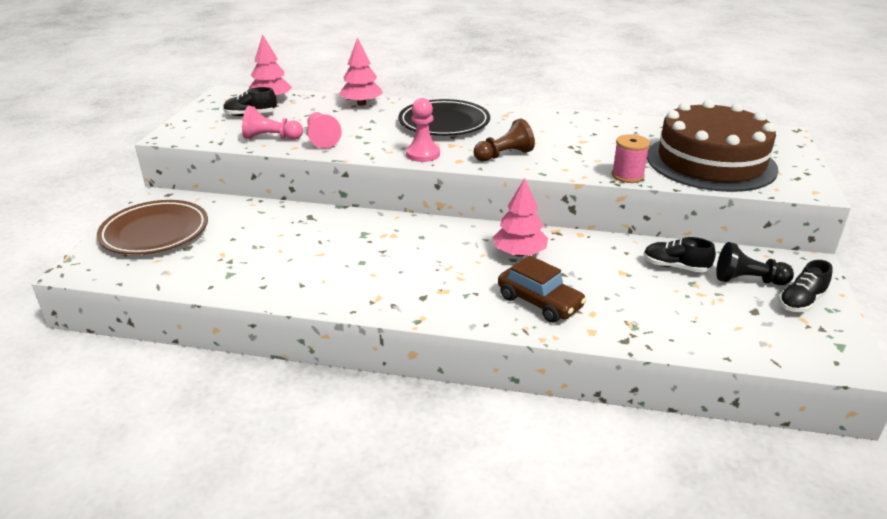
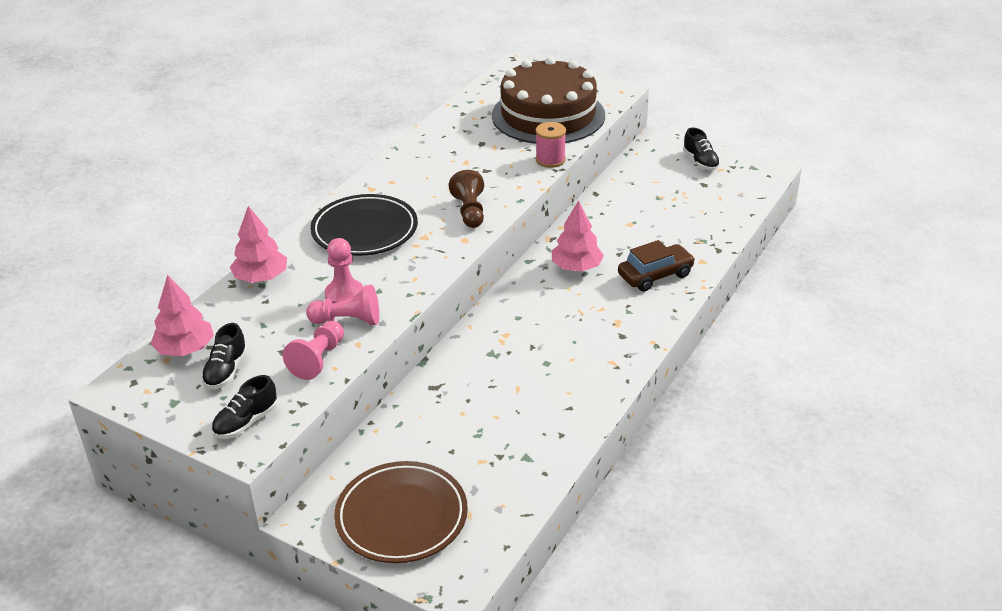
camera: 70 degrees left, 5 degrees up
pink pawn [406,98,440,162] -> pink pawn moved to [325,238,363,304]
black shoe [644,237,716,273] -> black shoe moved to [212,375,277,439]
black pawn [716,242,794,285] -> none

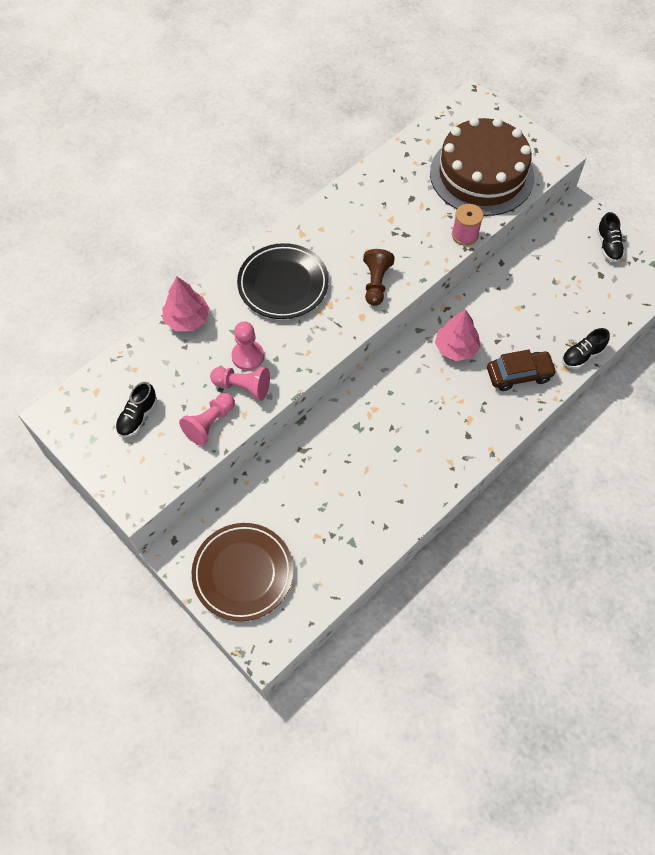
camera: 15 degrees right, 25 degrees up
pink tree [151,275,214,356] -> none
black shoe [212,375,277,439] -> black shoe moved to [562,328,610,369]

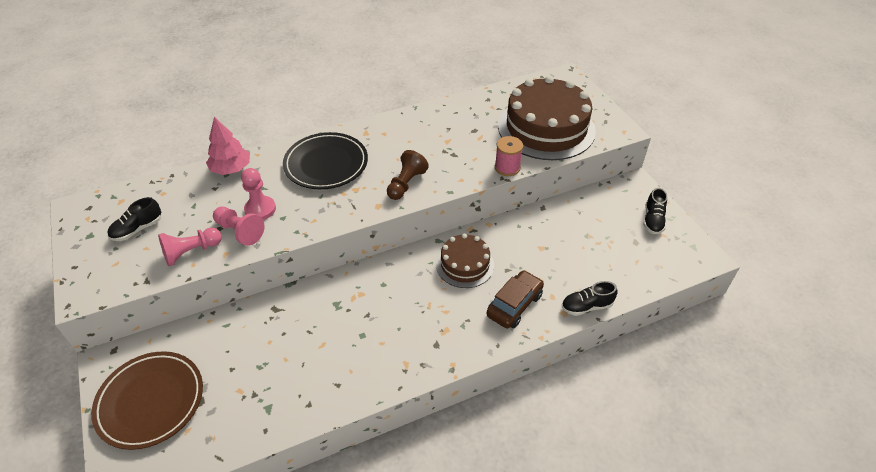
camera: 20 degrees right, 15 degrees down
pink tree [435,309,480,361] -> brown cake [436,234,494,288]
brown car [487,349,557,391] -> brown car turned 60 degrees counterclockwise [487,270,544,328]

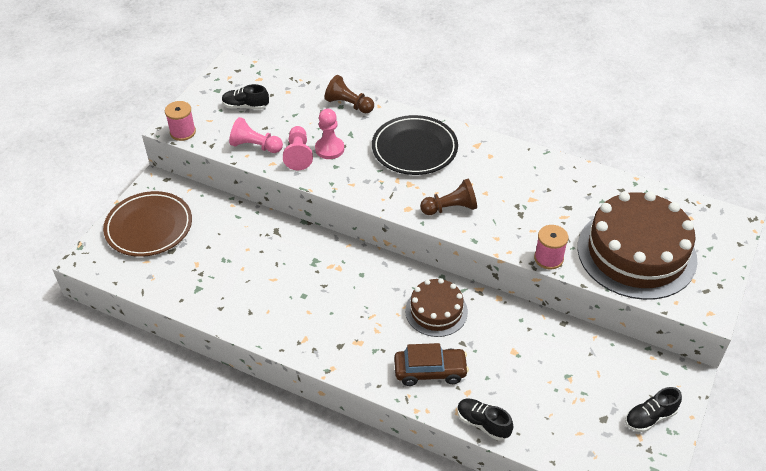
camera: 50 degrees right, 0 degrees up
pink tree [206,117,250,175] -> brown pawn [325,75,374,113]
none -> pink spool [165,101,196,141]

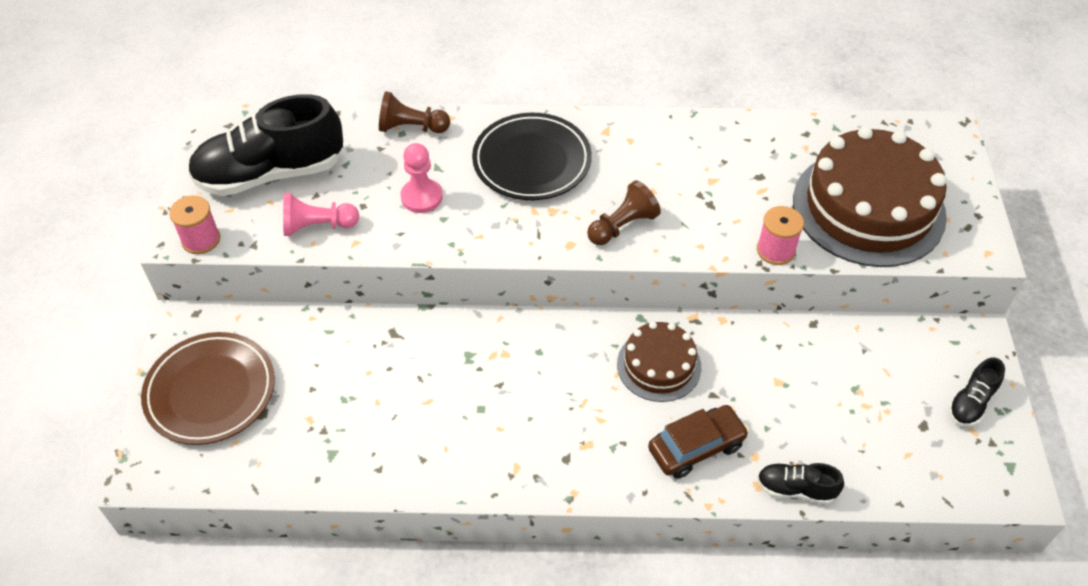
camera: 25 degrees left, 5 degrees up
black shoe [222,84,269,110] -> black shoe [188,94,343,196], size x2.16
pink pawn [283,126,313,170] -> none

